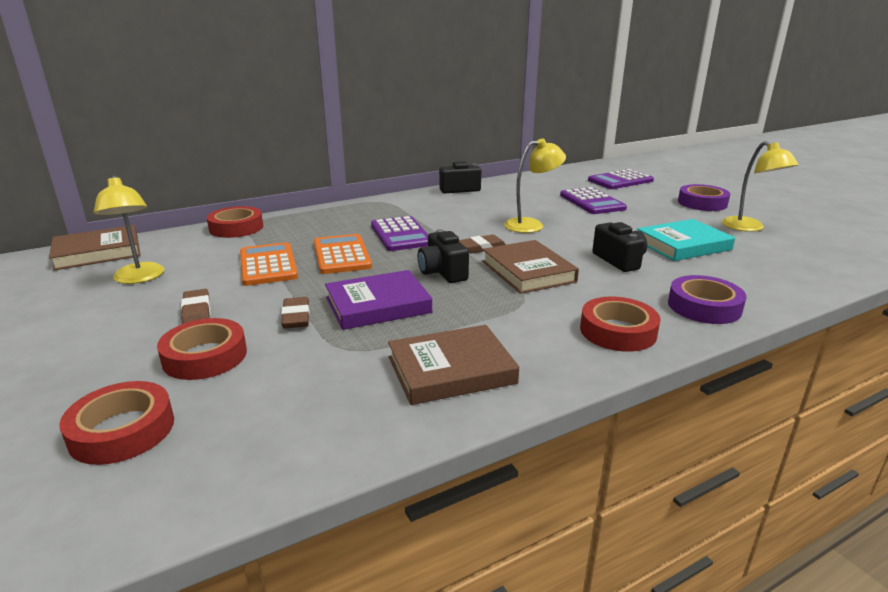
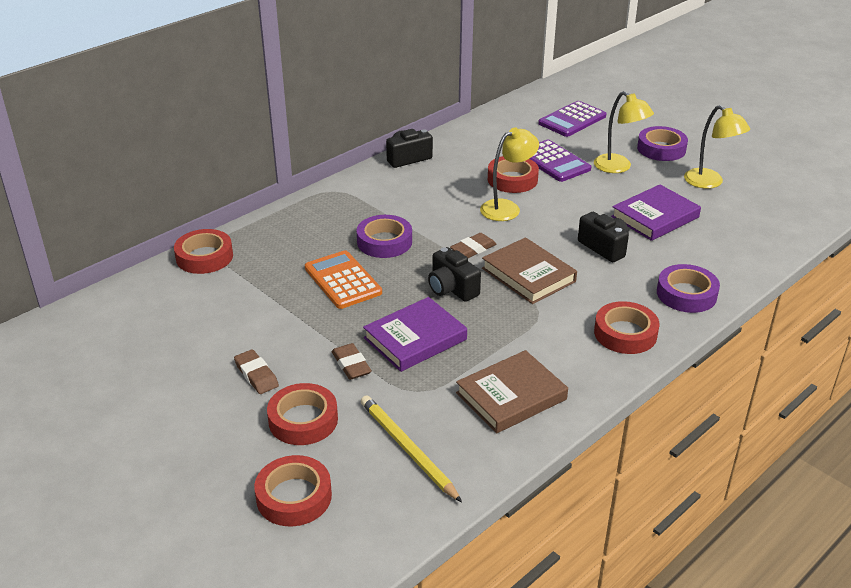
camera: 15 degrees left, 10 degrees up
brown book [49,225,141,271] -> none
yellow lamp [94,175,164,284] -> yellow lamp moved to [594,91,654,173]
orange calculator [240,242,298,286] -> none
purple calculator [371,216,428,251] -> purple tape [357,215,412,258]
turquoise book [637,219,735,261] -> purple book [611,184,701,241]
none -> yellow pencil [361,395,462,502]
none -> red tape [488,156,539,193]

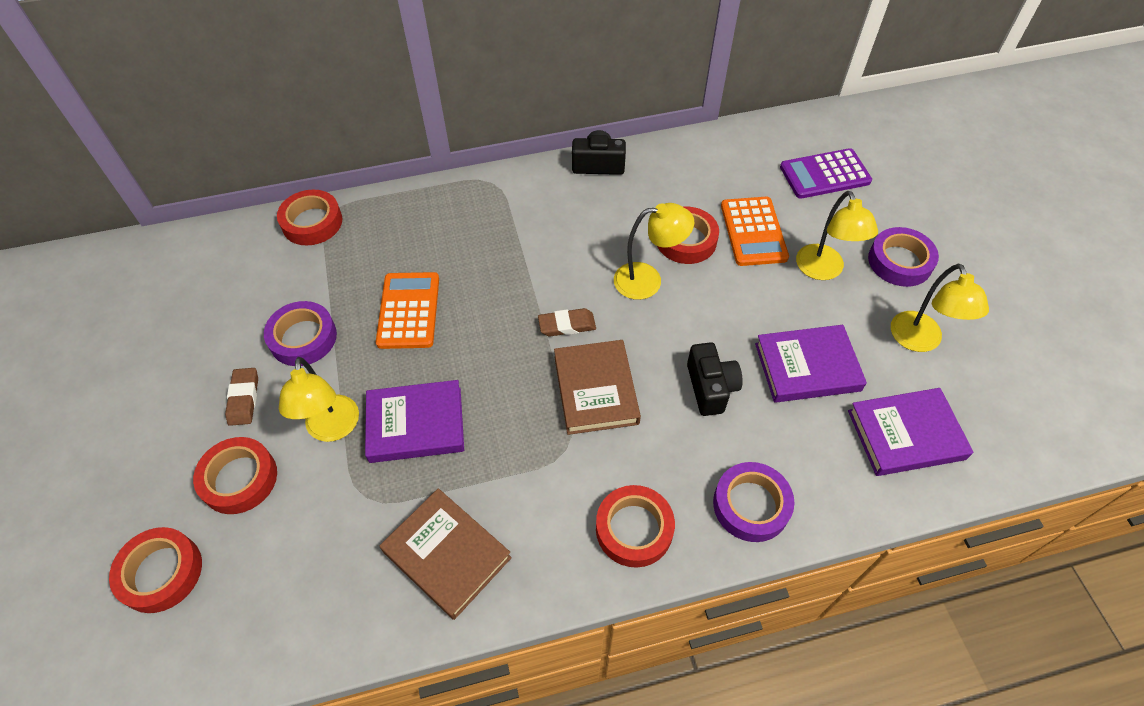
camera: 30 degrees right, 20 degrees up
brown eraser [332,343,372,380] -> yellow lamp [279,357,359,442]
purple tape [357,215,412,258] -> purple tape moved to [264,301,337,366]
yellow pencil [361,395,462,502] -> none
black camera [428,247,481,302] -> none
brown book [456,350,568,433] -> brown book turned 45 degrees clockwise [380,488,512,620]
purple calculator [530,140,591,182] -> orange calculator [721,197,789,266]
none -> purple book [848,388,973,476]

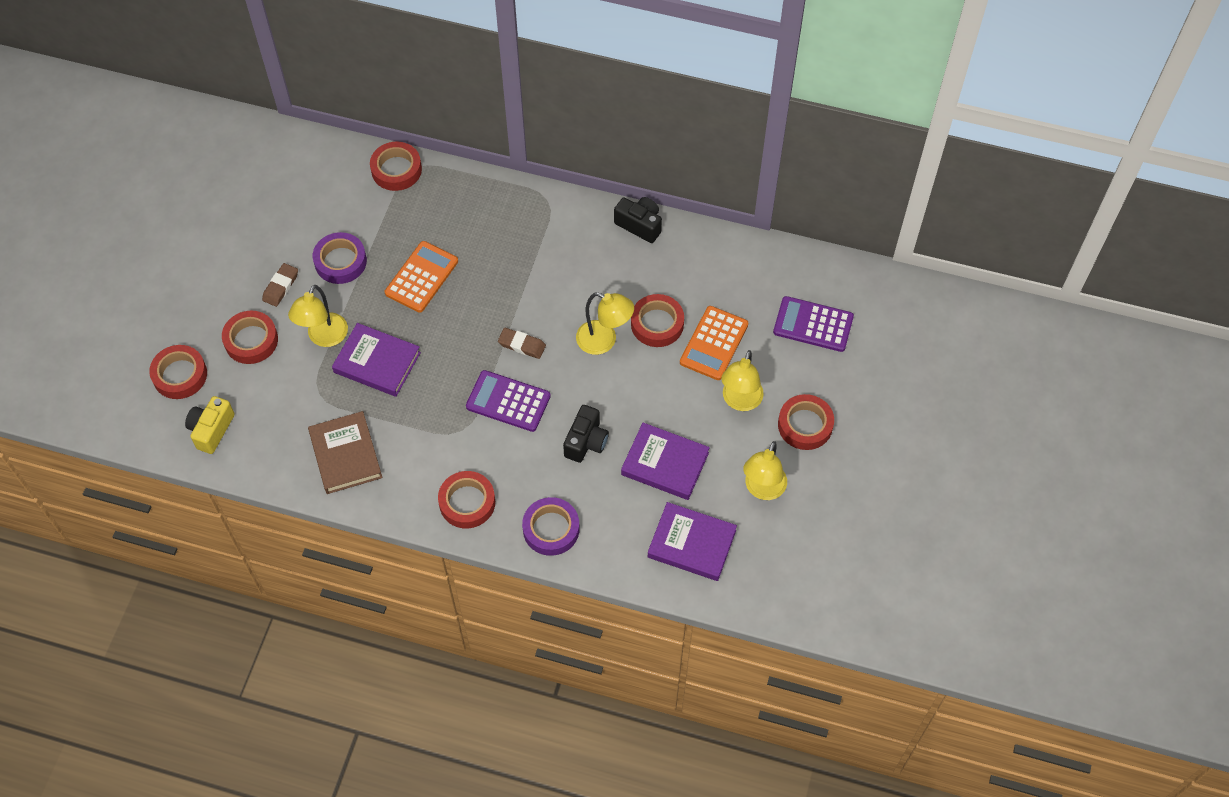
camera: 30 degrees right, 5 degrees up
brown book [554,340,641,435] -> purple calculator [466,370,551,432]
purple tape [868,227,939,287] -> red tape [778,394,834,450]
none -> yellow camera [185,396,235,454]

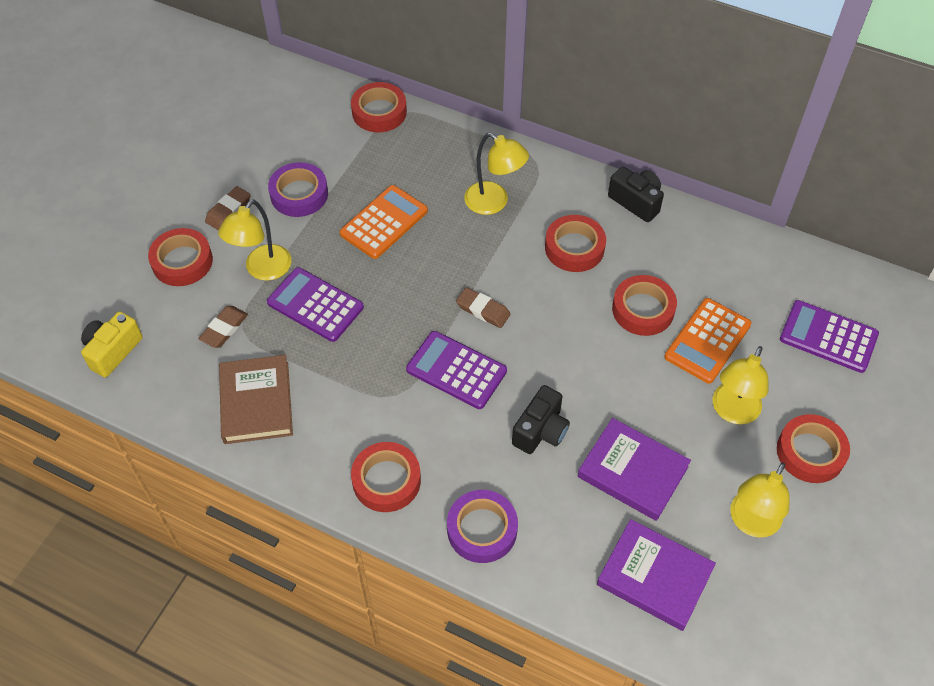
camera: 10 degrees right, 5 degrees down
red tape [149,345,207,399] -> red tape moved to [545,215,606,272]
purple book [332,323,421,397] -> purple calculator [267,267,364,342]
yellow lamp [576,292,634,355] -> yellow lamp moved to [464,133,529,215]
none -> brown eraser [199,306,248,348]

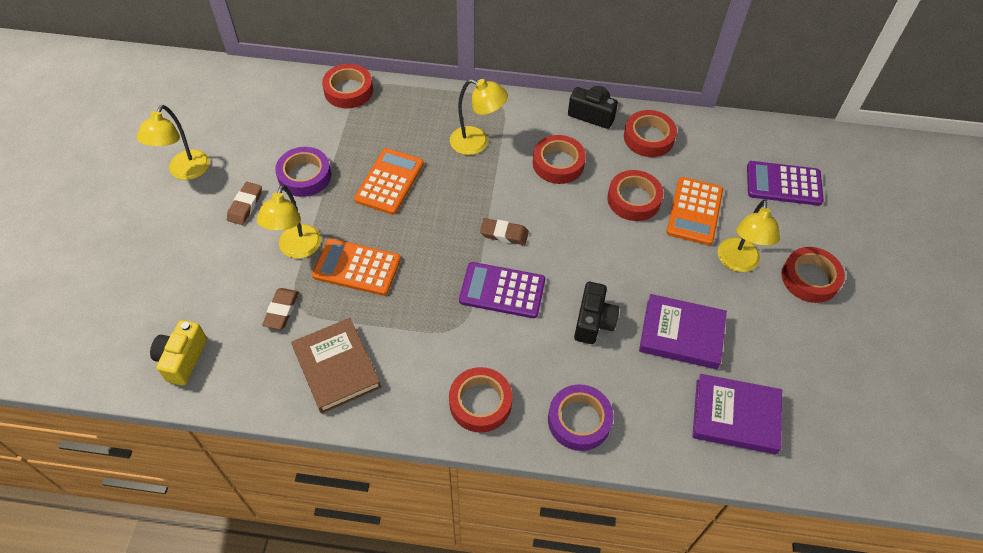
camera: 20 degrees left, 0 degrees up
red tape [148,228,213,286] -> red tape moved to [624,110,677,157]
purple calculator [267,267,364,342] -> orange calculator [312,239,401,296]
yellow lamp [730,462,790,538] -> yellow lamp moved to [137,105,209,180]

